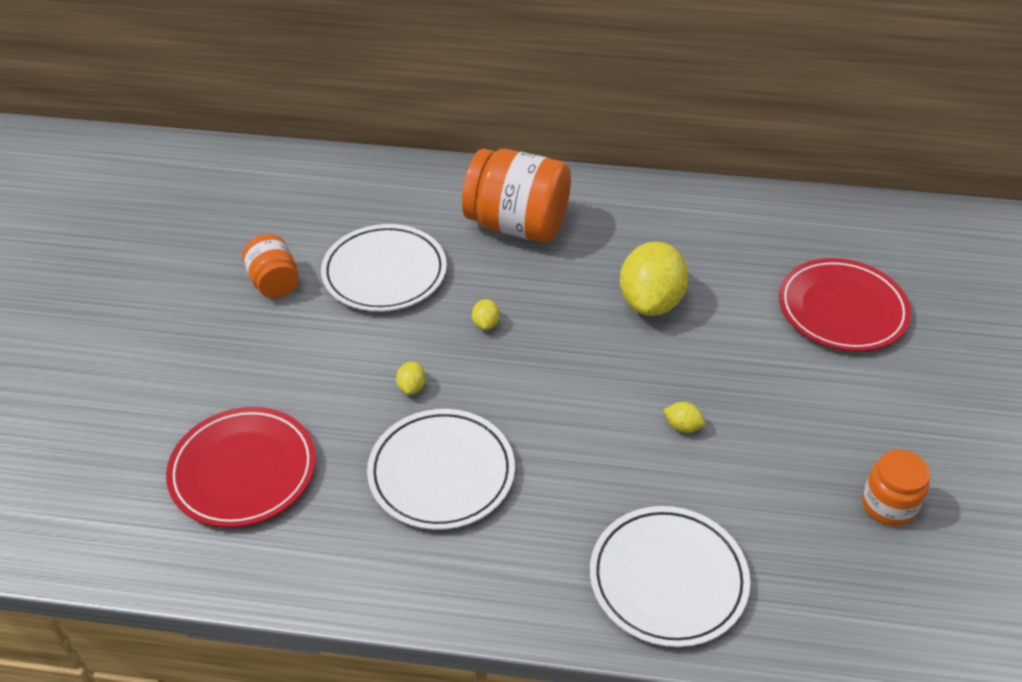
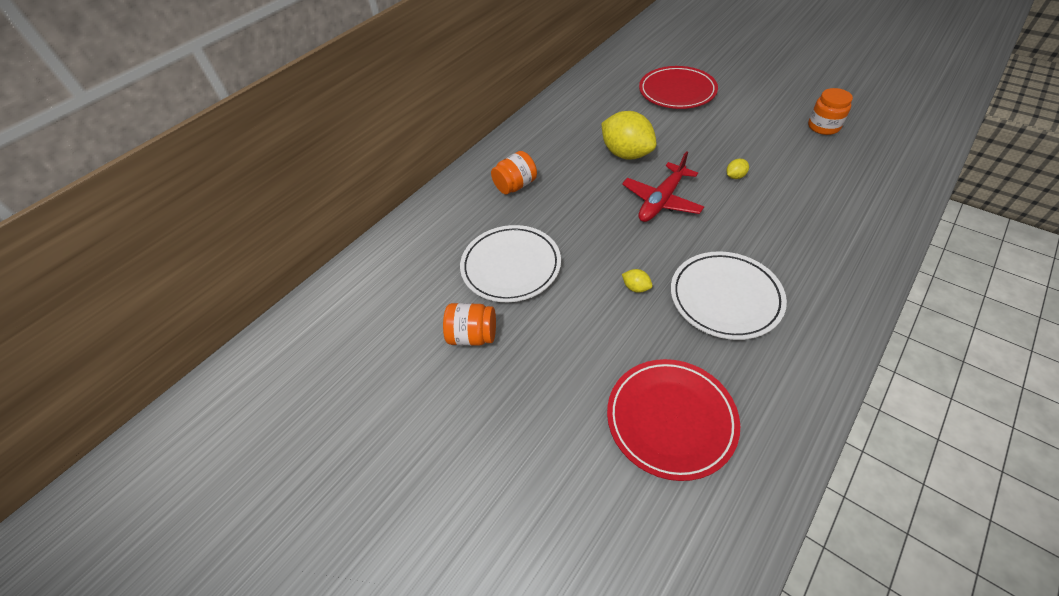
camera: 55 degrees left, 5 degrees up
orange jar [462,149,571,242] -> orange jar [491,151,537,194], size x0.54
yellow lemon [472,299,500,330] -> none
white plate [590,506,750,647] -> none
none -> red plane [622,151,704,222]

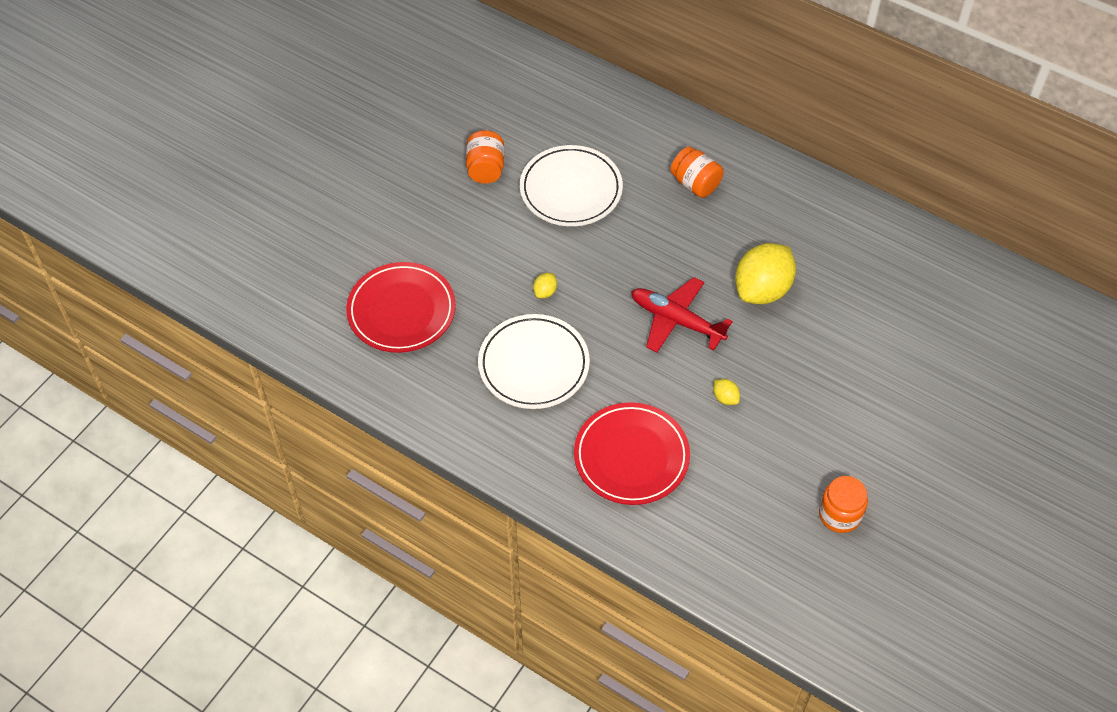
camera: 80 degrees right, 5 degrees up
red plate [639,66,718,109] -> red plate moved to [574,402,690,505]

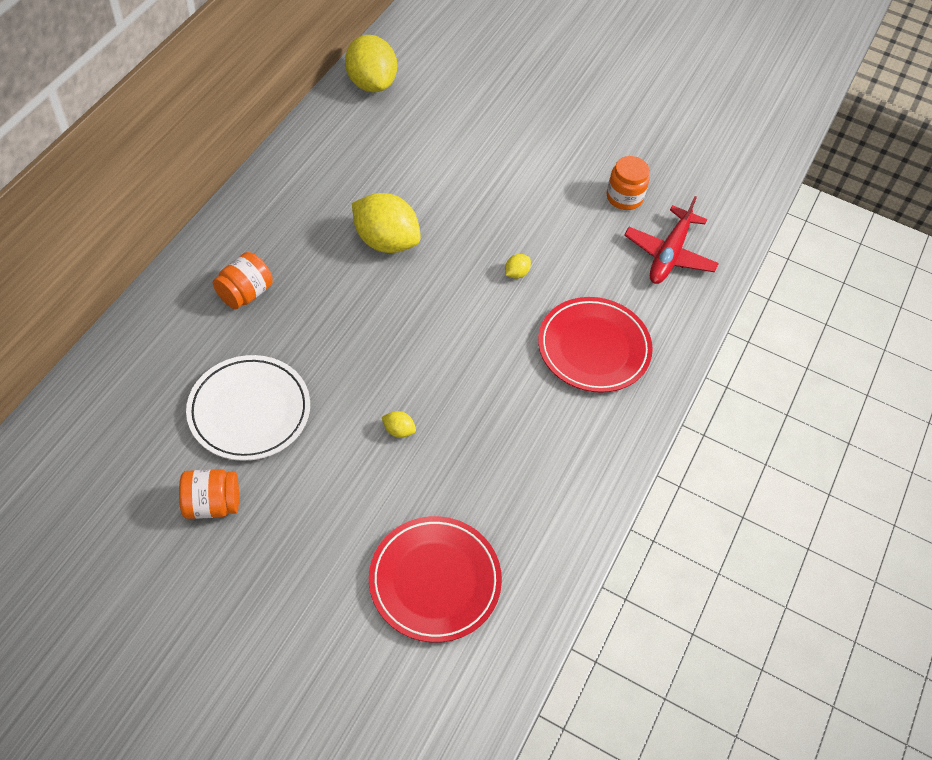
camera: 100 degrees left, 0 degrees up
white plate [478,314,590,409] -> none
red plane [631,277,733,352] -> red plane moved to [624,196,719,284]
none -> yellow lemon [345,35,397,92]

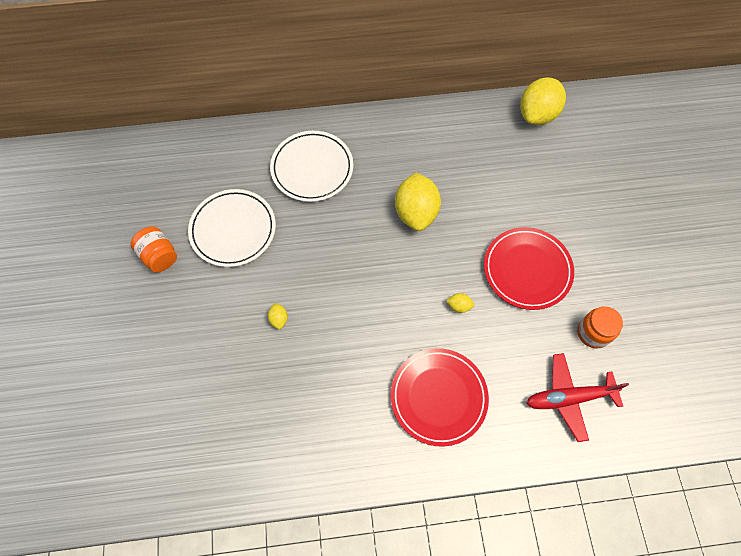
camera: 60 degrees right, 10 degrees up
orange jar [213,252,273,309] -> white plate [270,131,353,202]
red plate [369,516,502,643] -> red plate moved to [484,227,574,310]

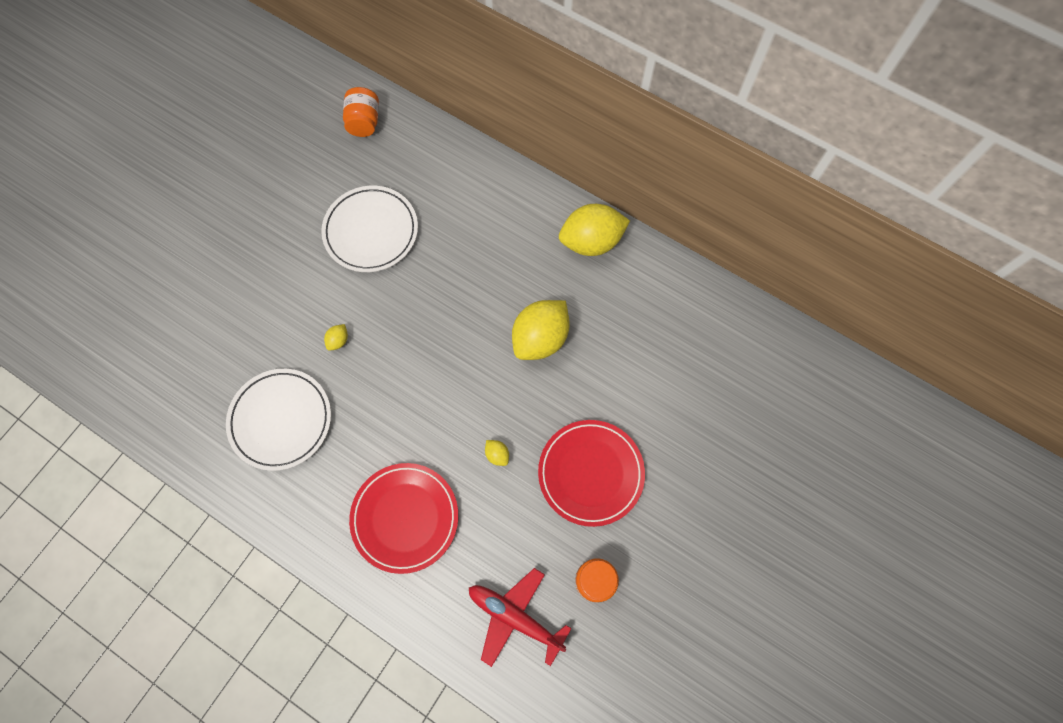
camera: 40 degrees right, 5 degrees up
orange jar [131,227,177,272] -> orange jar moved to [343,87,379,137]
white plate [270,131,353,202] -> white plate moved to [226,369,331,471]
yellow lemon [520,77,566,125] -> yellow lemon moved to [559,204,630,256]

